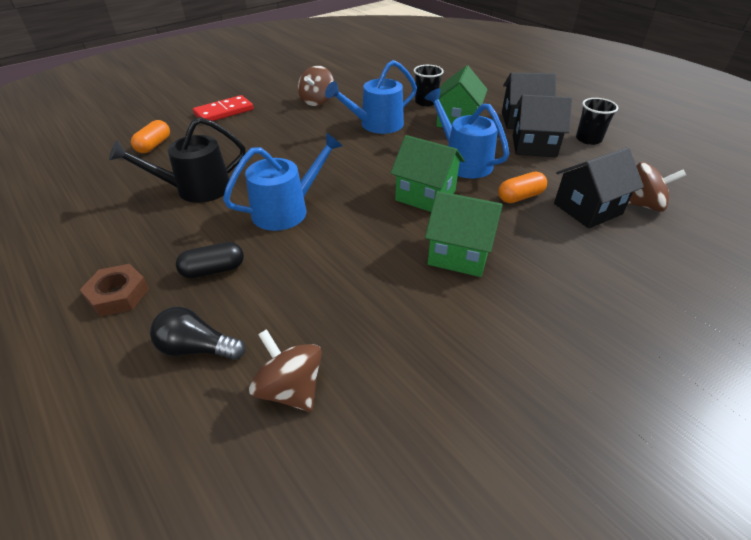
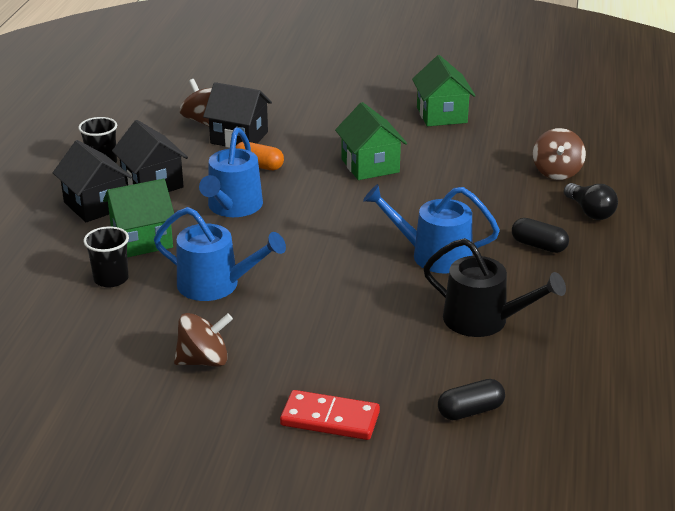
camera: 130 degrees left, 10 degrees down
brown nut [80,264,149,317] -> none
orange capsule [131,120,170,153] -> black capsule [438,379,505,420]
green house [390,135,465,212] -> green house moved to [412,55,476,126]

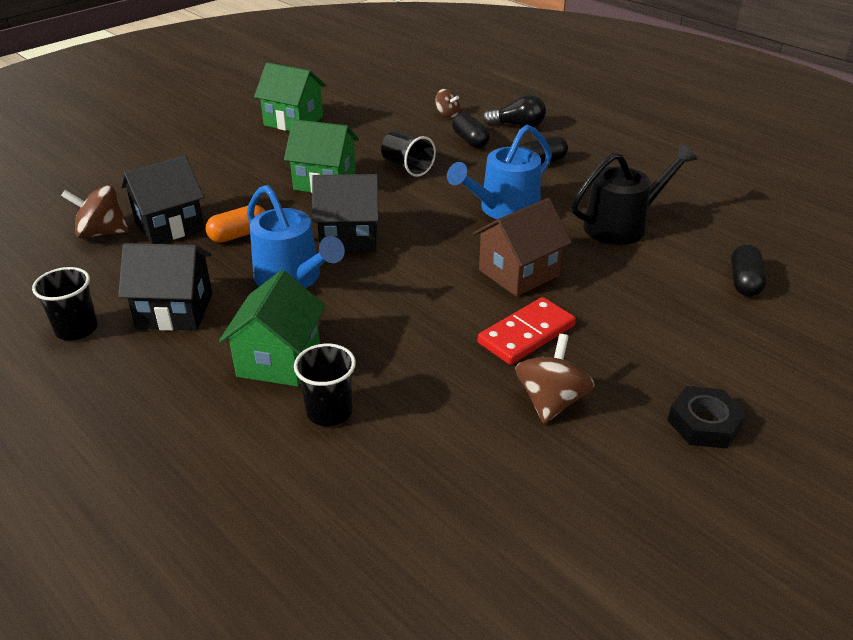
camera: 55 degrees left, 5 degrees up
black house [53,140,132,222] -> black house moved to [312,174,380,252]
blue watering can [154,207,286,301] -> none
red domino [280,390,380,440] -> red domino moved to [478,297,576,365]
brown spinning top [533,128,586,180] -> brown spinning top [435,89,460,118], size x0.62
none -> black cup [381,131,436,177]
none -> black capsule [452,113,490,148]
none -> brown house [473,198,572,297]
none -> black nut [667,386,746,449]

